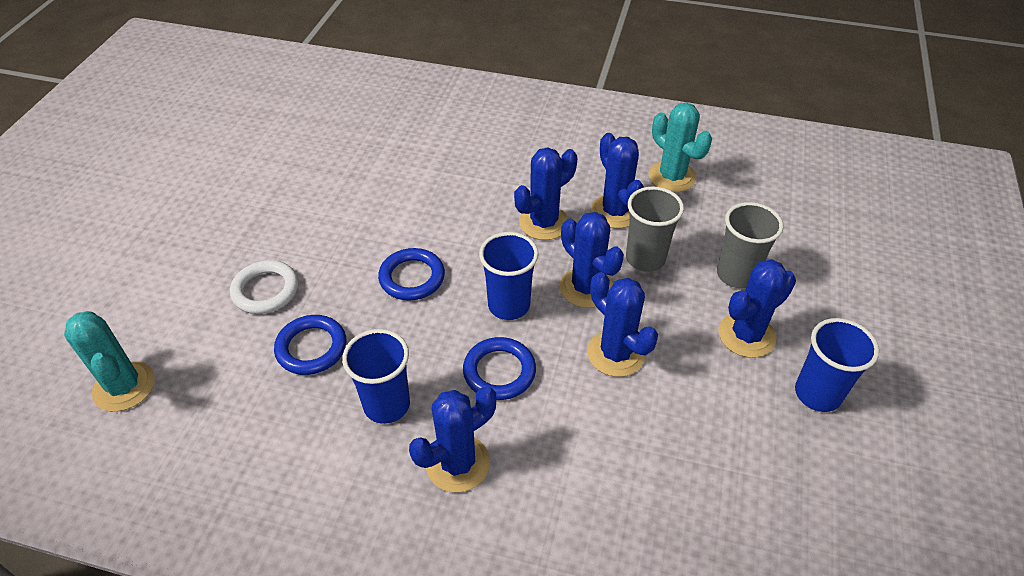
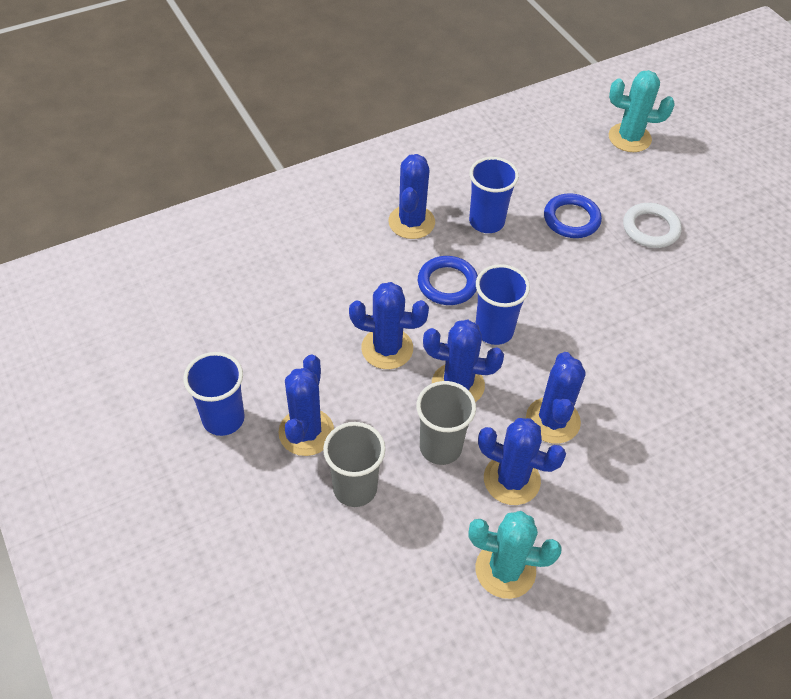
camera: 135 degrees right, 5 degrees up
blue ring [378,248,445,301] -> none

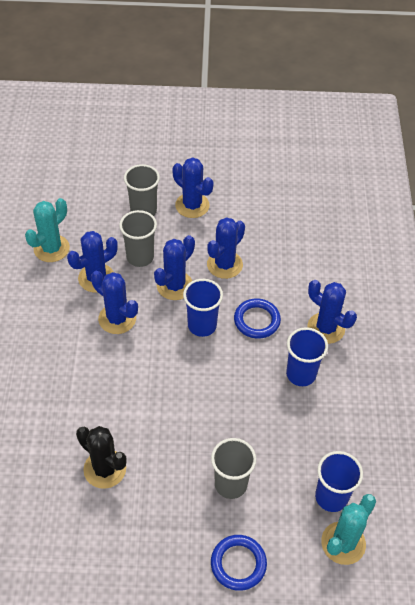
camera: 120 degrees right, 0 degrees up
blue cup [184,352,245,436] -> blue cup moved to [315,451,363,512]
blue ring [544,193,602,238] -> blue ring moved to [211,535,267,591]
white ring [623,203,681,248] -> grey cup [211,438,256,499]
none -> black cactus [76,426,127,489]

